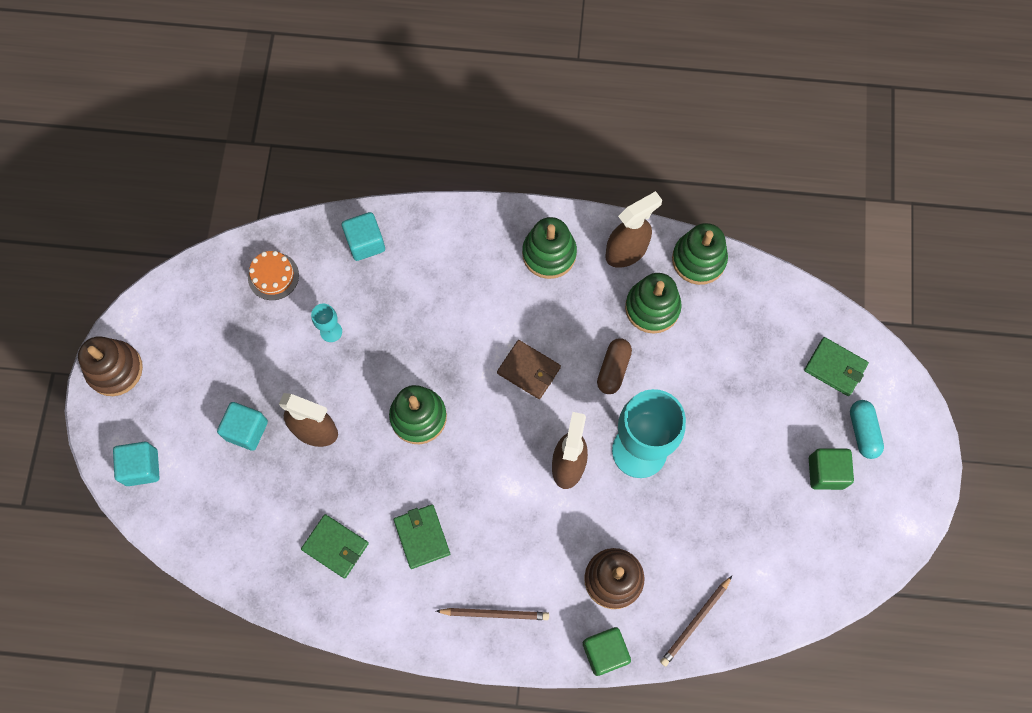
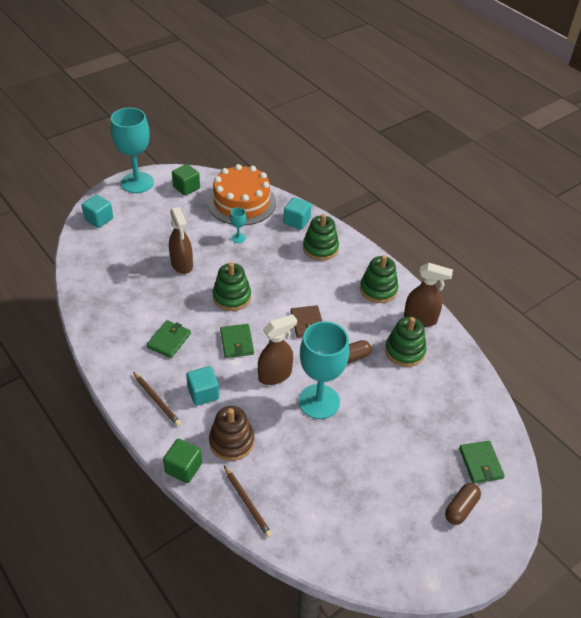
camera: 45 degrees right, 25 degrees down
brown stacking toy [78,336,143,396] -> turquoise goblet [111,108,154,193]
turquoise cube [217,402,268,451] -> turquoise cube moved to [186,366,219,406]
orange cake [248,251,299,300] -> orange cake [208,164,276,225], size x2.15
green wallet [301,514,369,579] -> green wallet moved to [220,324,254,358]
brown pencil [660,576,732,667] -> brown pencil turned 120 degrees counterclockwise [224,466,272,537]
green stacking toy [672,223,728,285] -> green stacking toy moved to [303,214,339,261]
green cube [809,448,854,490] -> green cube moved to [172,164,200,196]
turquoise capsule [850,400,884,459] -> brown capsule [445,483,481,525]

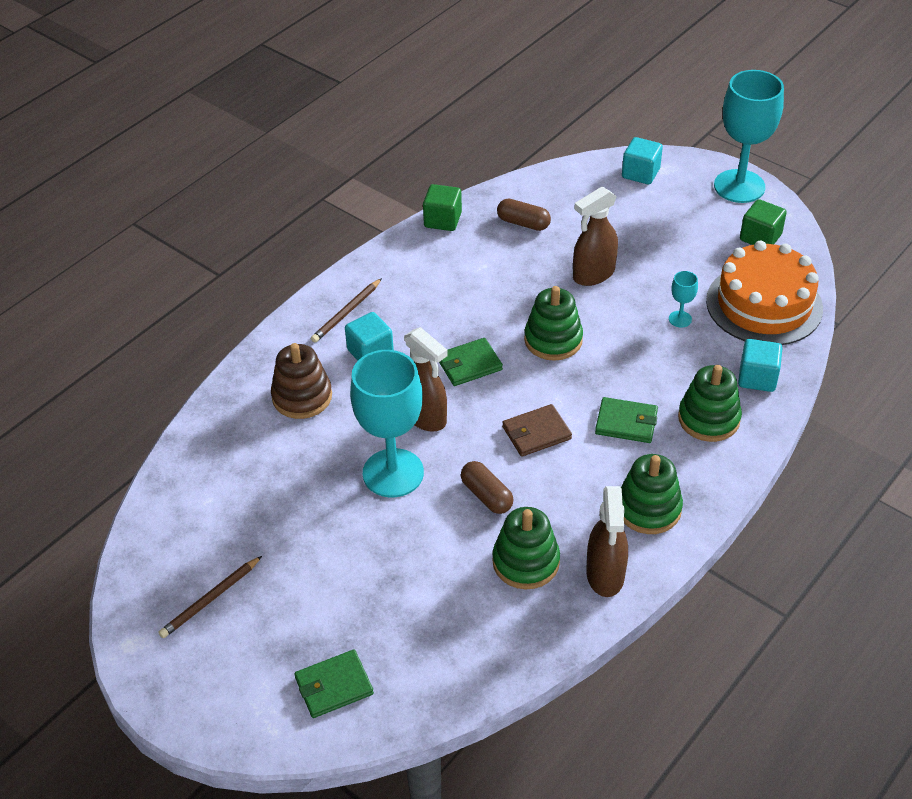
camera: 80 degrees right, 0 degrees up
green wallet [146,320,191,358] -> green wallet moved to [595,397,658,443]
green cube [163,439,202,483] -> green cube moved to [423,184,462,231]
brown pencil [224,466,272,537] -> brown pencil moved to [159,556,262,638]
brown capsule [445,483,481,525] -> brown capsule moved to [497,199,551,231]

